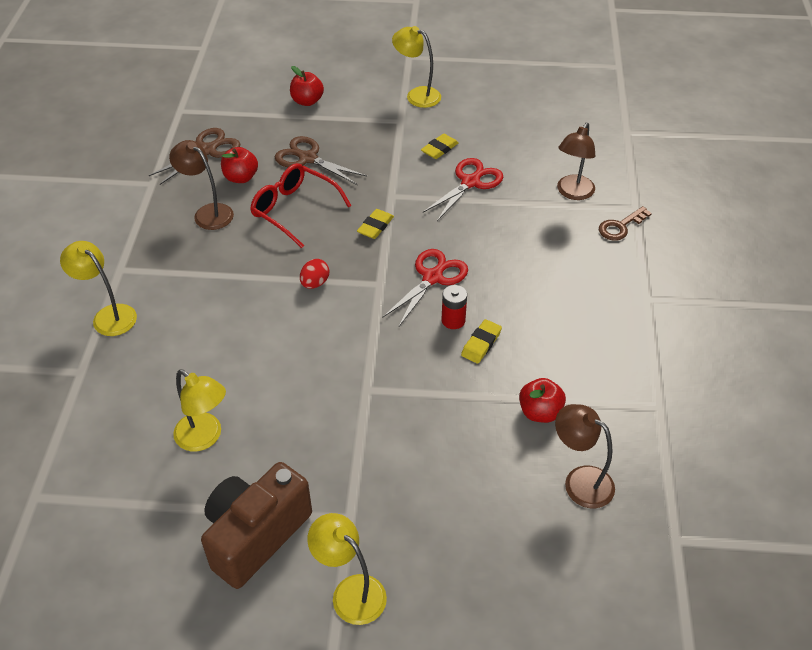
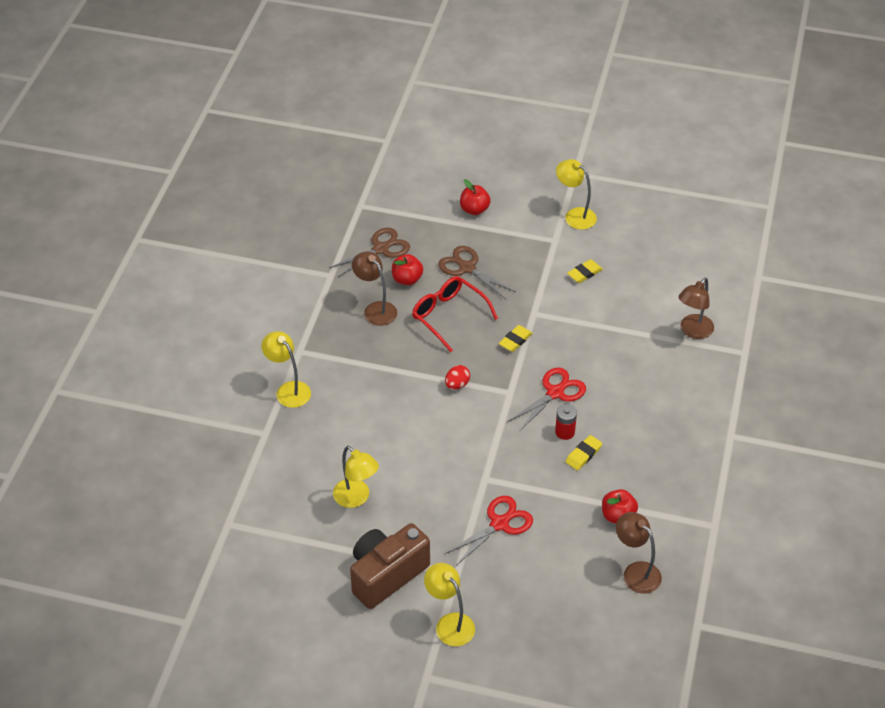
camera: 10 degrees right, 0 degrees up
red scissors [423,158,503,221] -> red scissors moved to [445,496,533,566]
brown key [599,206,652,241] -> none

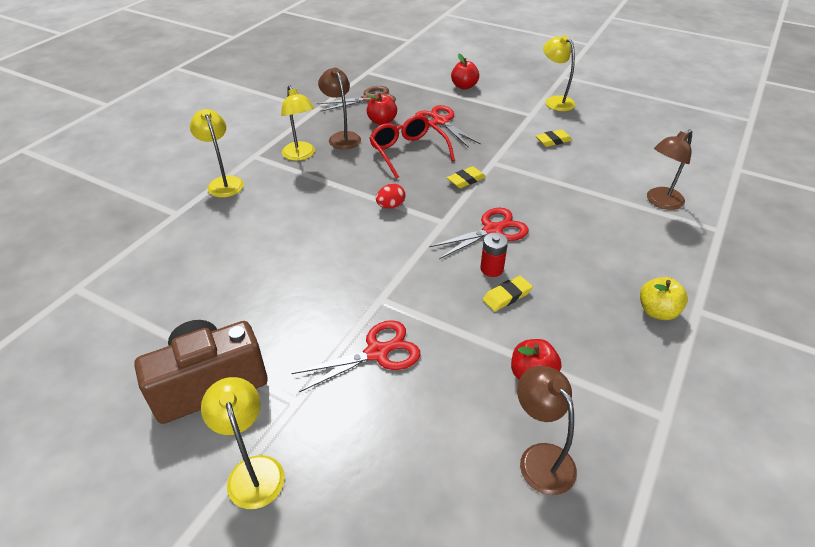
camera: 15 degrees right, 5 degrees down
yellow lamp [333,446,379,508] -> yellow lamp moved to [281,85,315,161]
brown scissors [438,246,516,299] -> red scissors [415,105,481,148]
none -> yellow apple [640,277,688,320]

